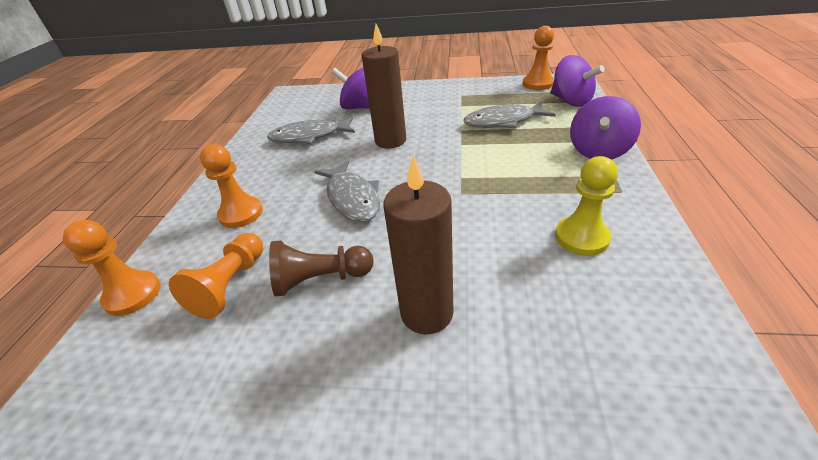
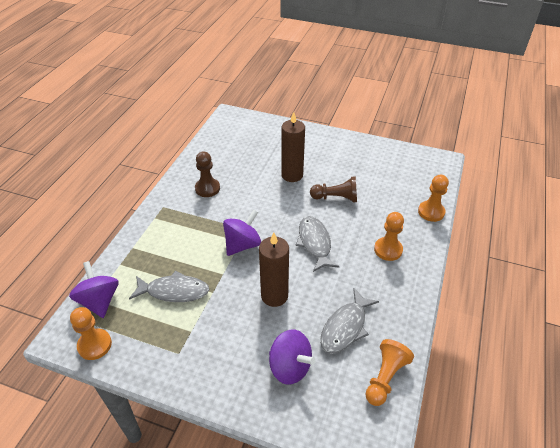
camera: 170 degrees left, 5 degrees up
orange pawn [169,233,263,319] -> orange pawn moved to [365,339,414,406]
grey fish [267,117,355,144] -> grey fish turned 120 degrees clockwise [320,289,379,354]
yellow pawn [555,156,618,256] -> brown pawn [195,151,220,197]
purple spinning top [570,96,641,159] -> purple spinning top moved to [223,210,261,256]

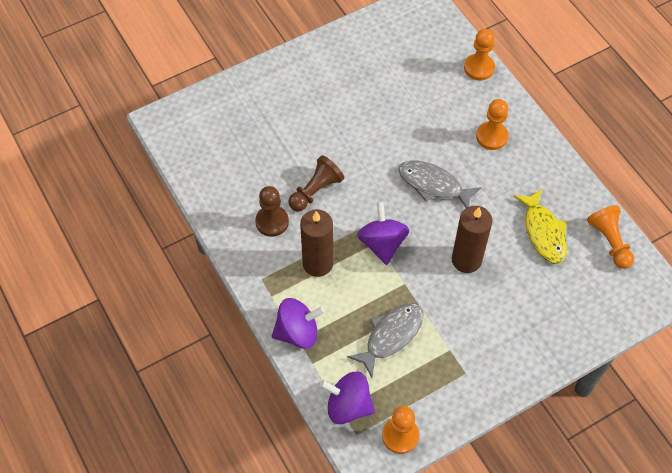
camera: 50 degrees left, 15 degrees up
purple spinning top [269,329,316,385] -> purple spinning top moved to [272,298,325,349]
brown candle [281,112,305,182] -> brown candle moved to [300,209,333,277]
brown pawn [310,176,357,203] -> brown pawn moved to [288,155,344,212]
grey fish [320,289,379,354] -> yellow fish [513,189,567,264]

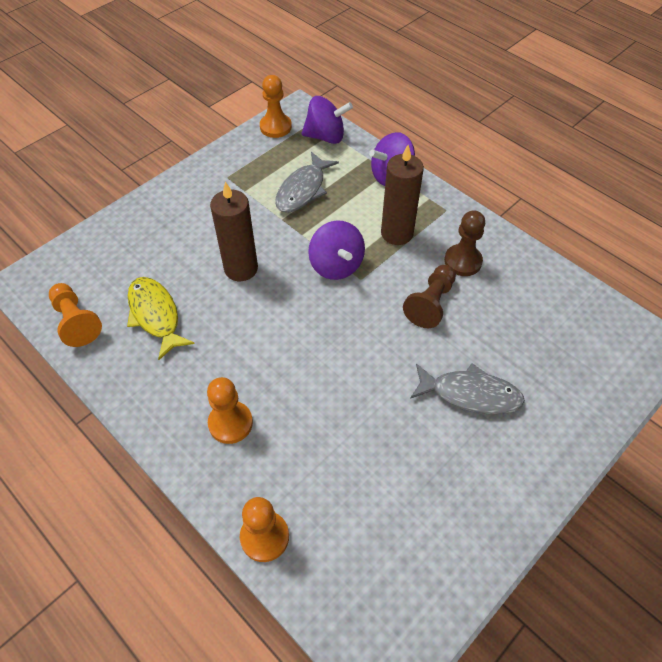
camera: 165 degrees right, 5 degrees down
grey fish [398,161,481,208] -> grey fish moved to [410,363,525,415]

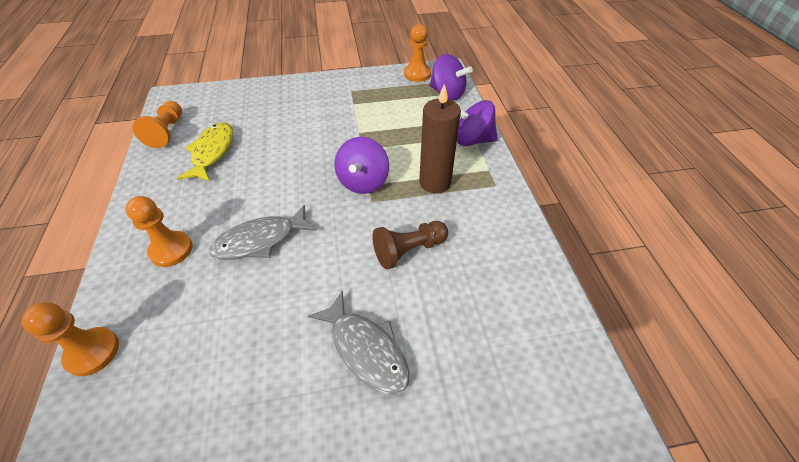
camera: 35 degrees right, 5 degrees down
brown candle [210,182,258,281] -> none
grey fish [275,152,339,213] -> grey fish moved to [209,205,317,260]
brown pawn [444,210,485,276] -> none

